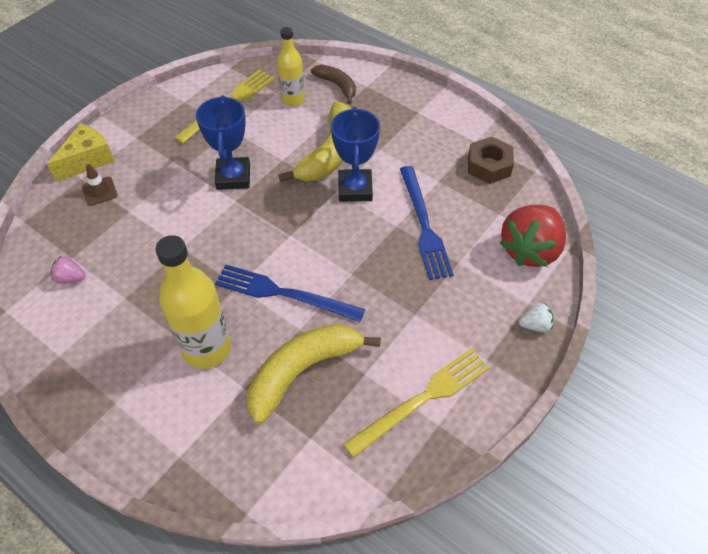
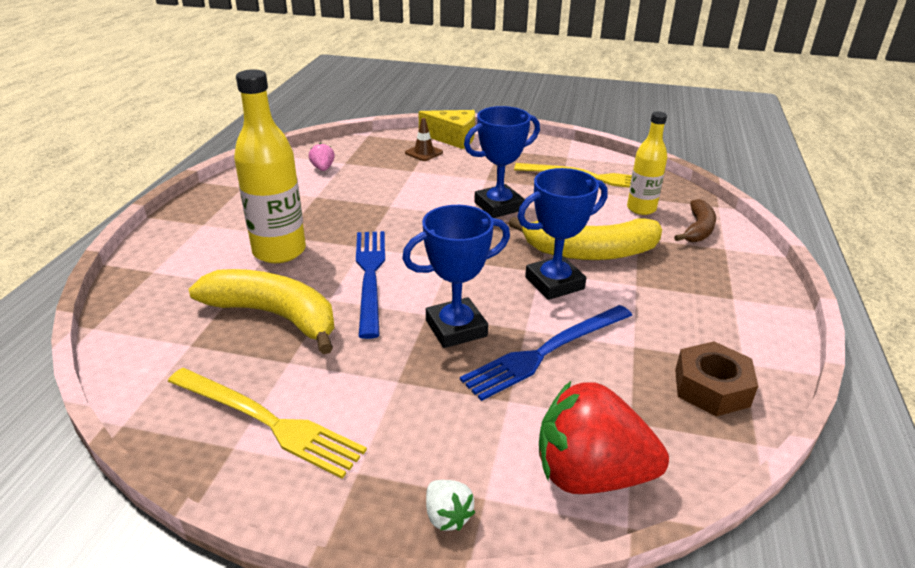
camera: 65 degrees right, 20 degrees down
none -> blue trophy [402,205,510,348]

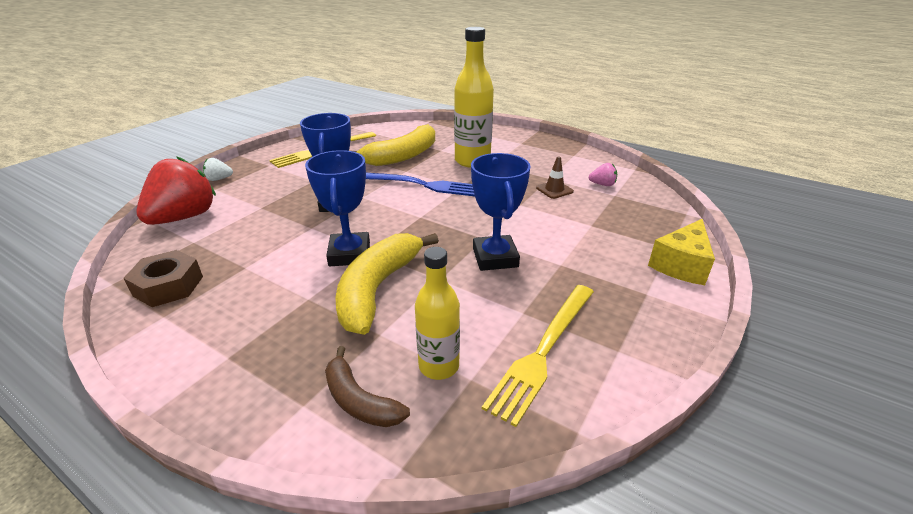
camera: 110 degrees right, 0 degrees up
brown traffic cone [405,118,443,161] -> brown traffic cone moved to [536,156,574,199]
blue fork [460,305,632,401] -> none

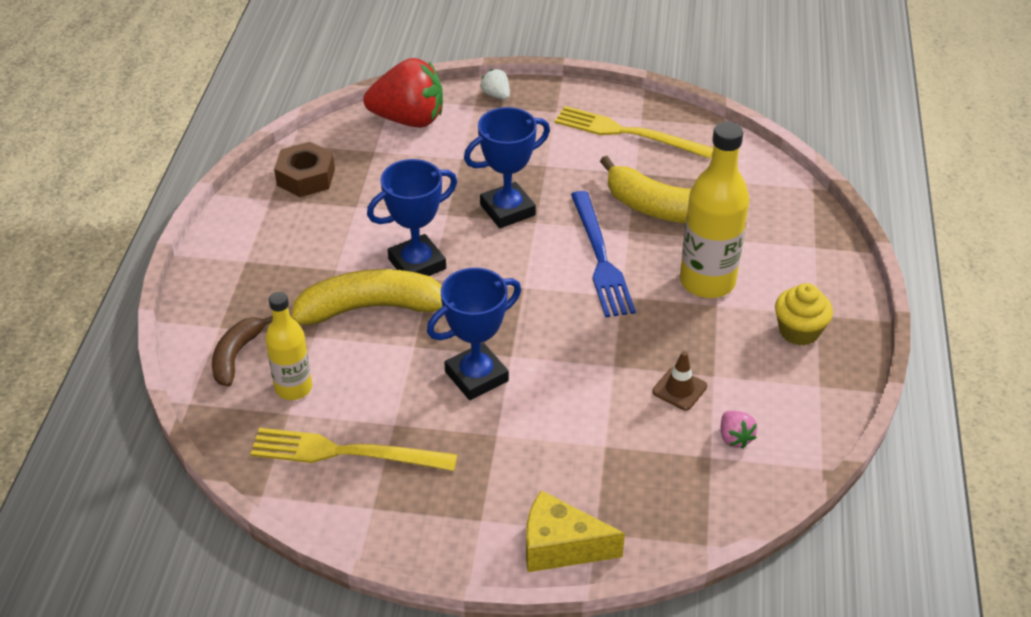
camera: 65 degrees right, 10 degrees up
none -> yellow cupcake [775,283,833,346]

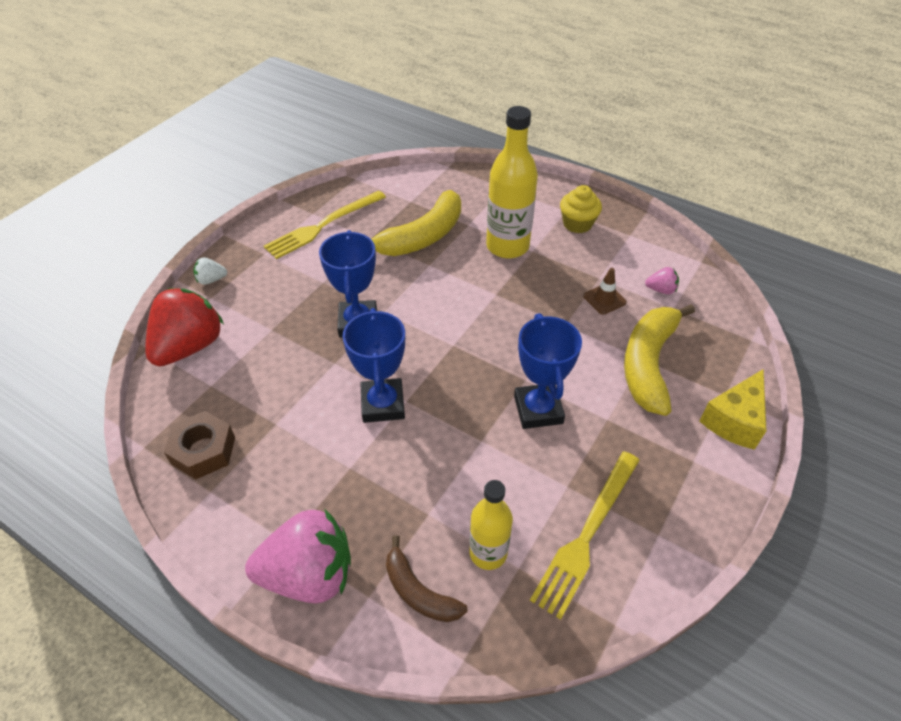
camera: 65 degrees left, 5 degrees up
yellow banana [291,269,442,325] -> yellow banana moved to [624,304,695,416]
blue fork [571,191,636,318] -> none
none -> pink strawberry [245,510,351,604]

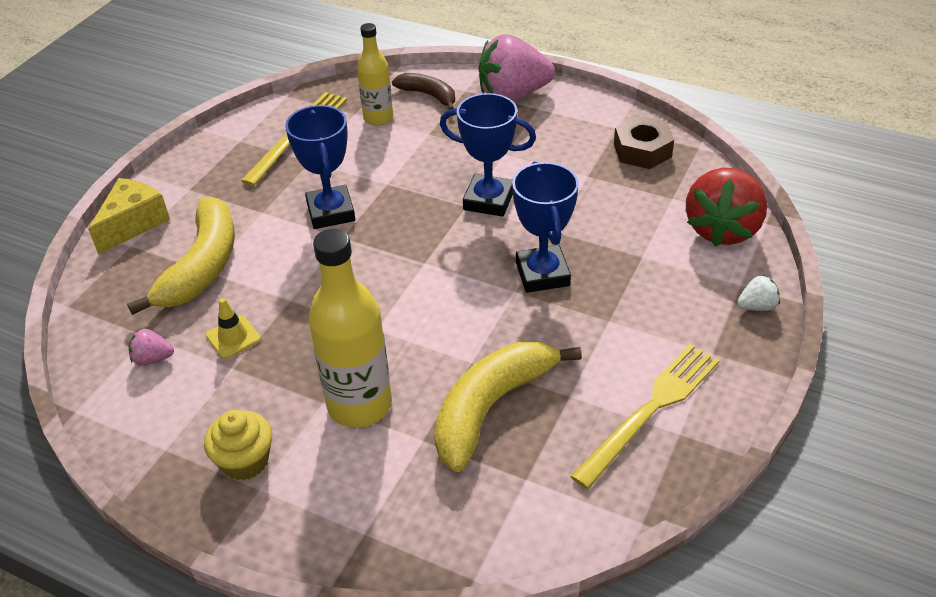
camera: 175 degrees right, 5 degrees down
blue trophy [342,308,405,423] -> blue trophy turned 60 degrees counterclockwise [440,93,536,217]
brown traffic cone [583,268,627,315] -> yellow traffic cone [206,298,261,359]

